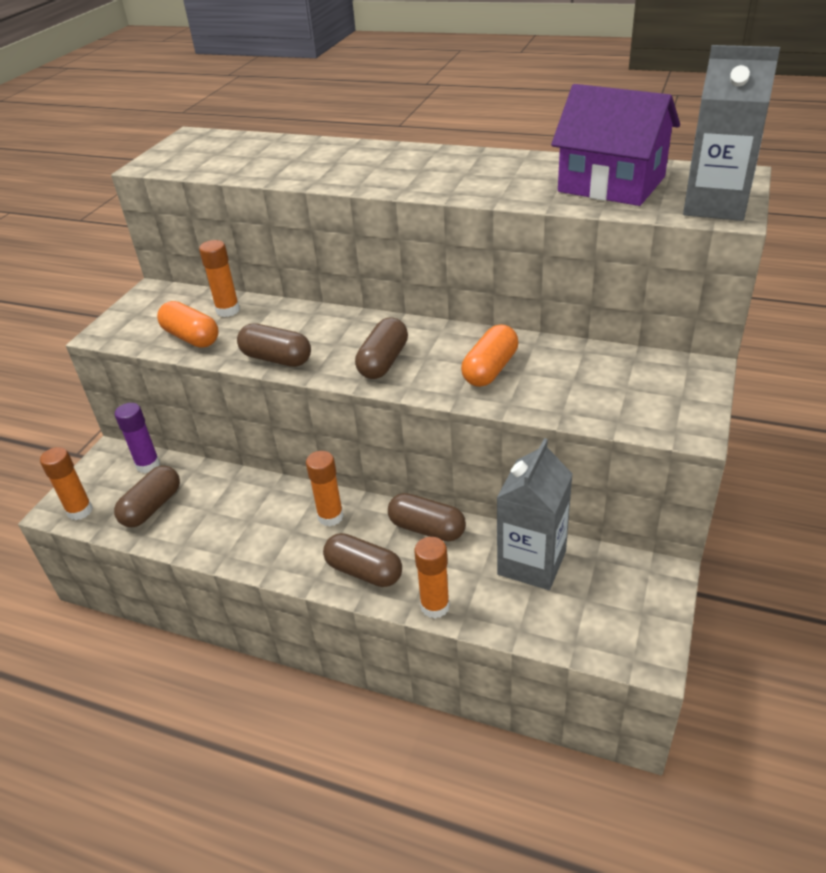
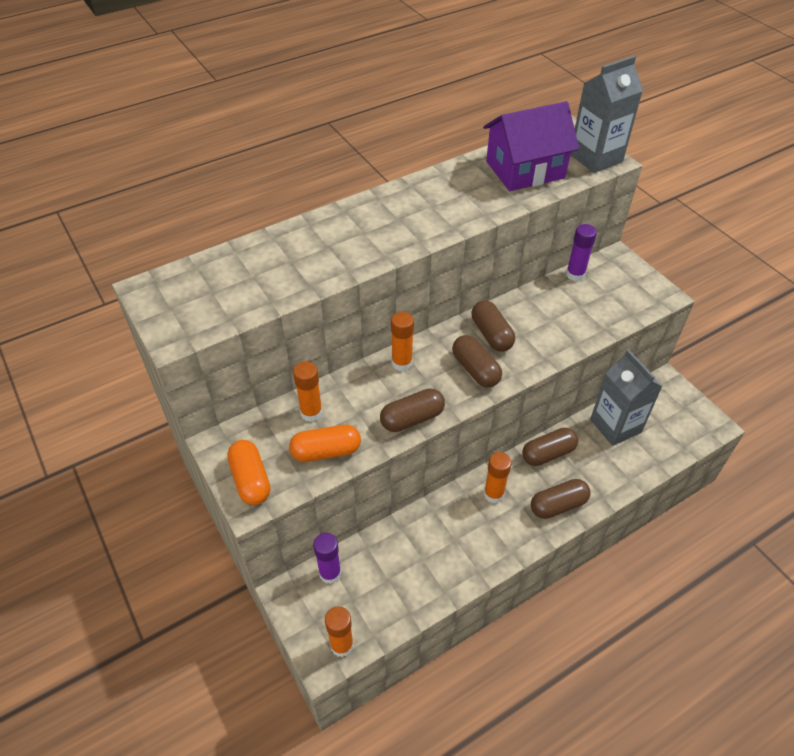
camera: 55 degrees left, 10 degrees up
brown capsule [114,466,180,527] -> brown capsule moved to [472,300,515,351]
orange glue stick [414,537,450,618] -> orange glue stick moved to [391,312,414,371]
orange capsule [461,325,518,387] -> orange capsule moved to [227,440,270,505]
none -> purple glue stick [566,224,597,281]

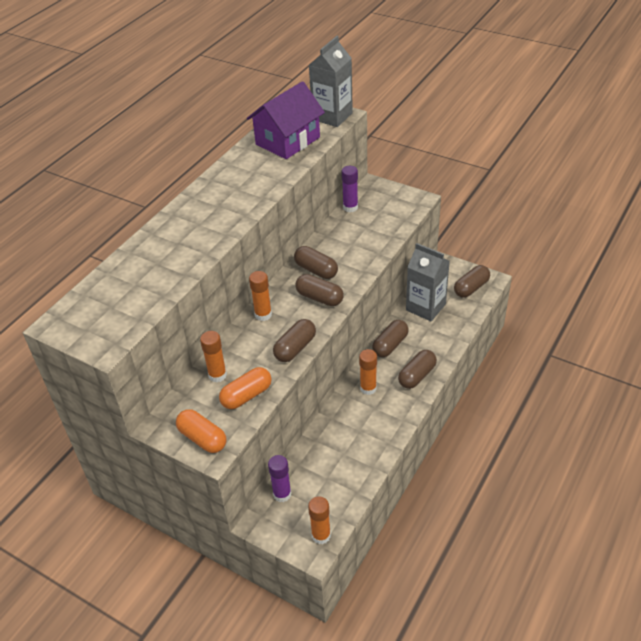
camera: 25 degrees left, 5 degrees down
none -> brown capsule [454,265,490,298]

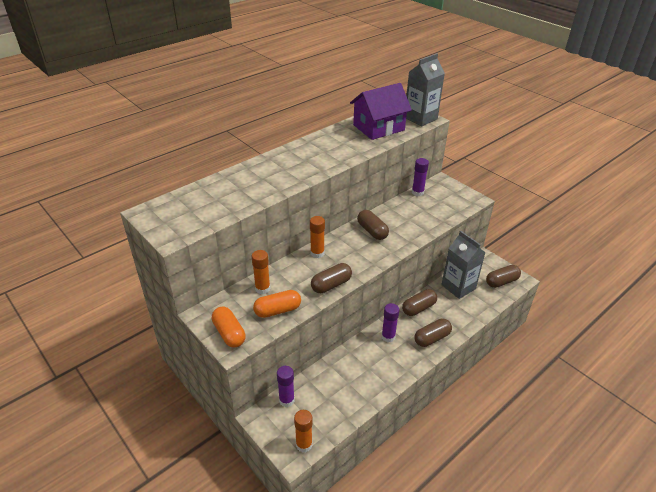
camera: 15 degrees right, 5 degrees down
brown capsule [295,274,344,306] -> none
orange glue stick [359,349,377,395] -> purple glue stick [382,303,399,342]

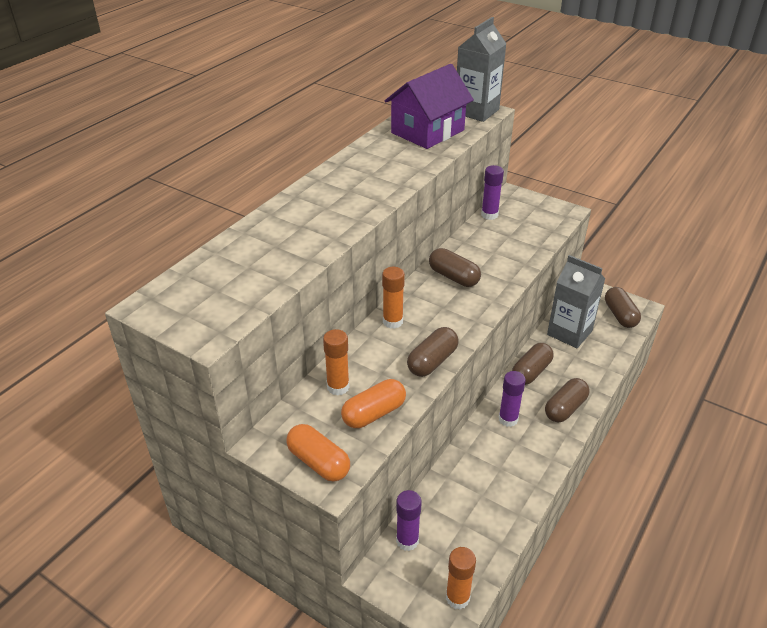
camera: 15 degrees left, 0 degrees up
brown capsule [486,265,521,288] -> brown capsule turned 60 degrees counterclockwise [605,287,641,328]

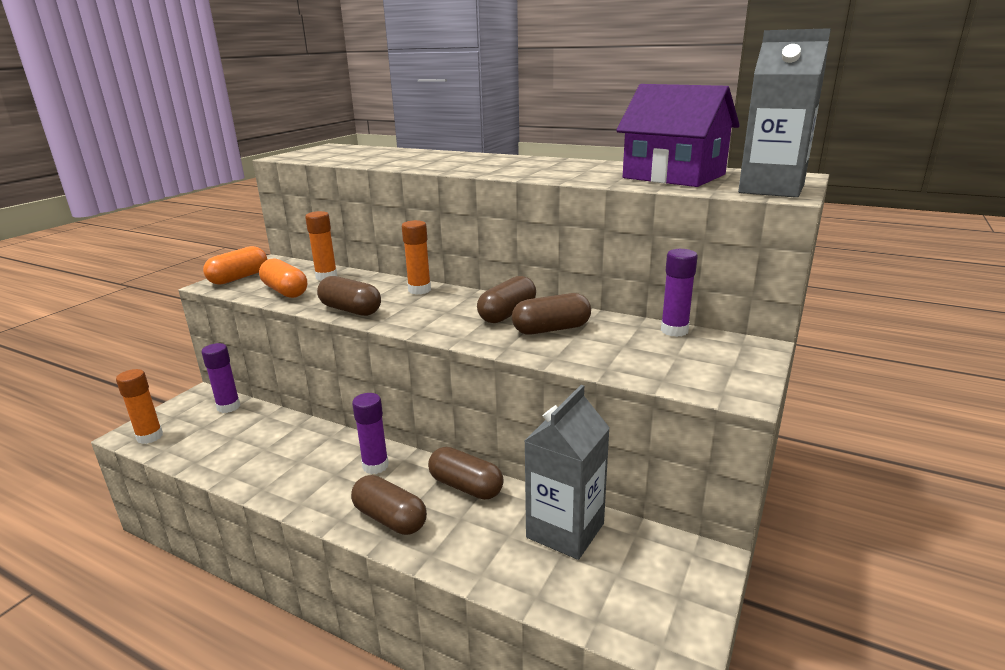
camera: 85 degrees right, 15 degrees down
brown capsule [605,287,641,328] -> brown capsule moved to [512,293,591,335]

